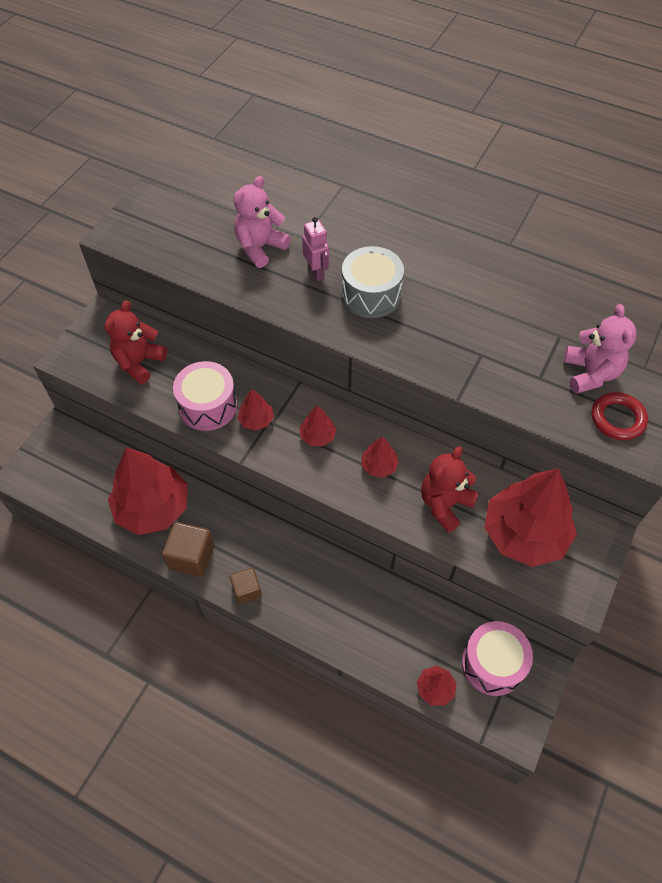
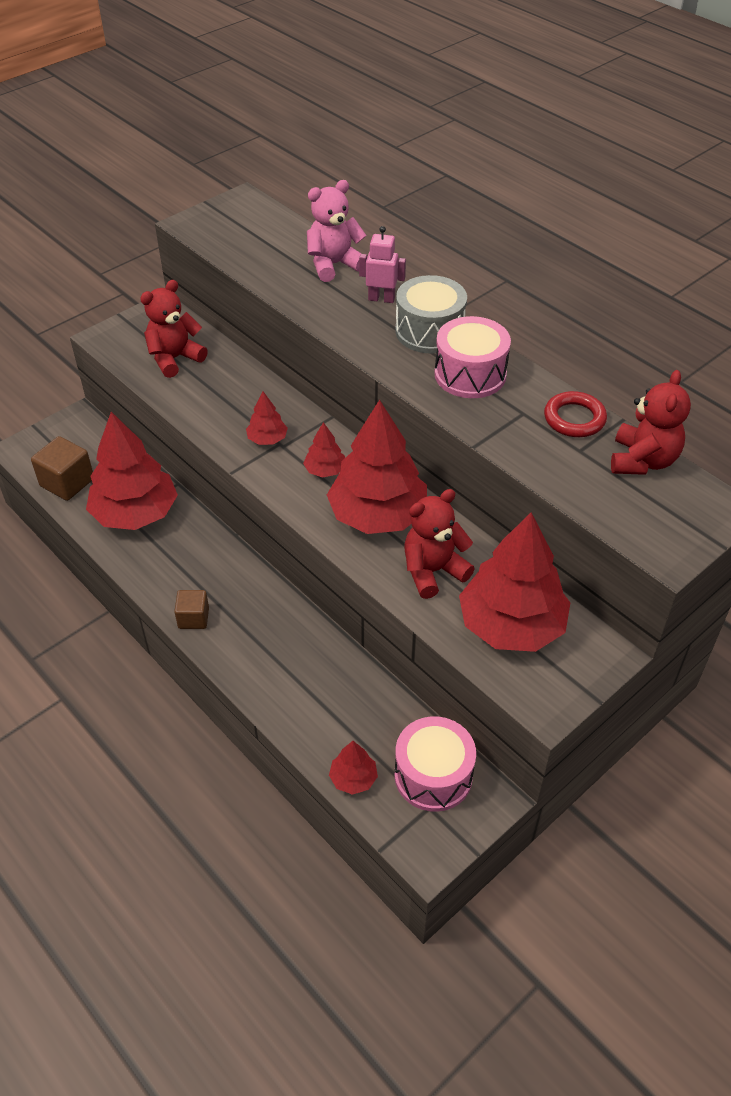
camera: 20 degrees right, 10 degrees down
brown cube [162,522,214,577] -> brown cube moved to [31,436,93,501]
pink drum [173,361,237,431] -> pink drum moved to [434,316,511,398]
pink robot [302,217,329,281] -> pink robot turned 75 degrees counterclockwise [359,226,406,303]
red tree [361,436,399,478] -> red tree [327,400,427,534], size x2.25
pink teddy bear [564,304,637,394] -> red teddy bear [611,370,691,475]
red ring [592,392,648,440] -> red ring moved to [544,391,607,437]

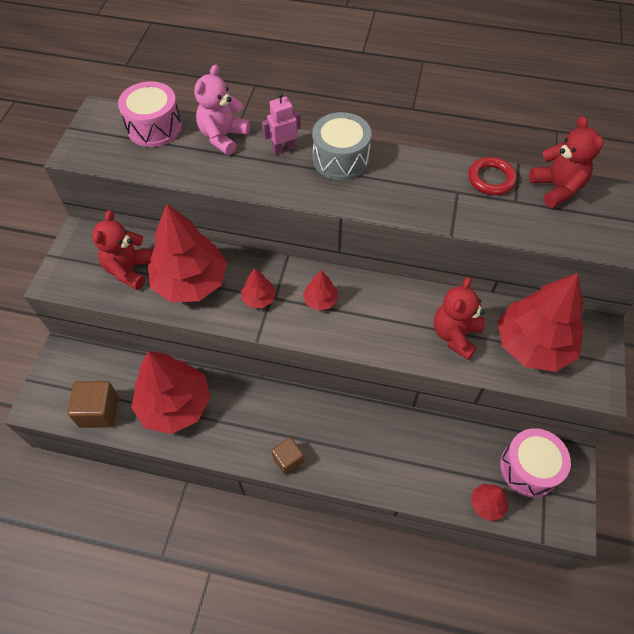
camera: 35 degrees left, 10 degrees up
red tree [327,400,427,534] -> red tree moved to [148,204,227,302]
pink drum [434,316,511,398] -> pink drum moved to [118,81,182,147]

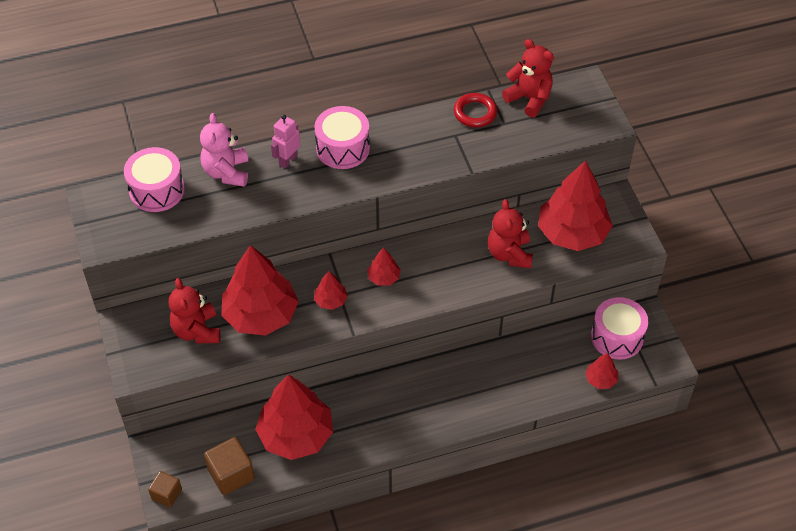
camera: 30 degrees left, 5 degrees down
brown cube [271,437,304,475] -> brown cube moved to [148,471,182,507]
grey drum [312,112,371,180] -> pink drum [314,106,370,169]

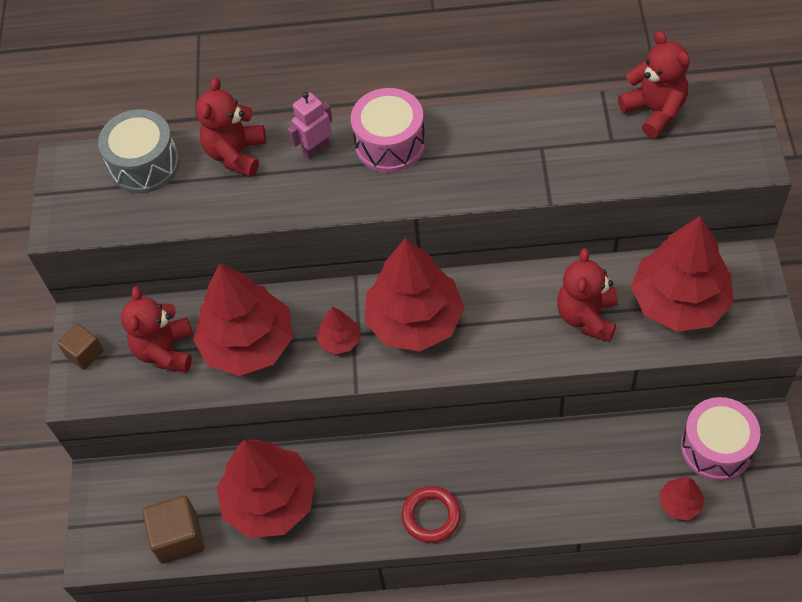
camera: 20 degrees right, 5 degrees up
pink drum [124,147,185,212] -> grey drum [98,109,180,193]
brown cube [148,471,182,507] -> brown cube moved to [57,323,104,370]
pink teddy bear [200,113,248,187] -> red teddy bear [196,77,266,177]
red tree [367,247,401,286] -> red tree [364,238,464,352], size x2.25
red ring [454,93,497,127] -> red ring moved to [402,486,461,543]

